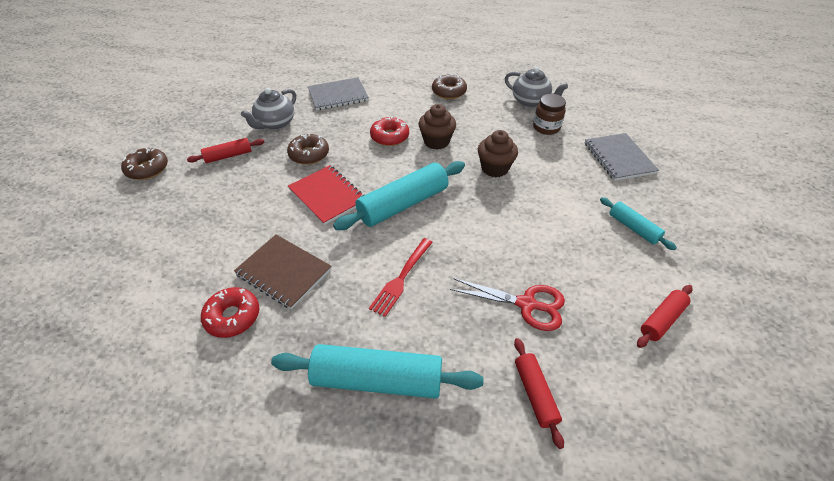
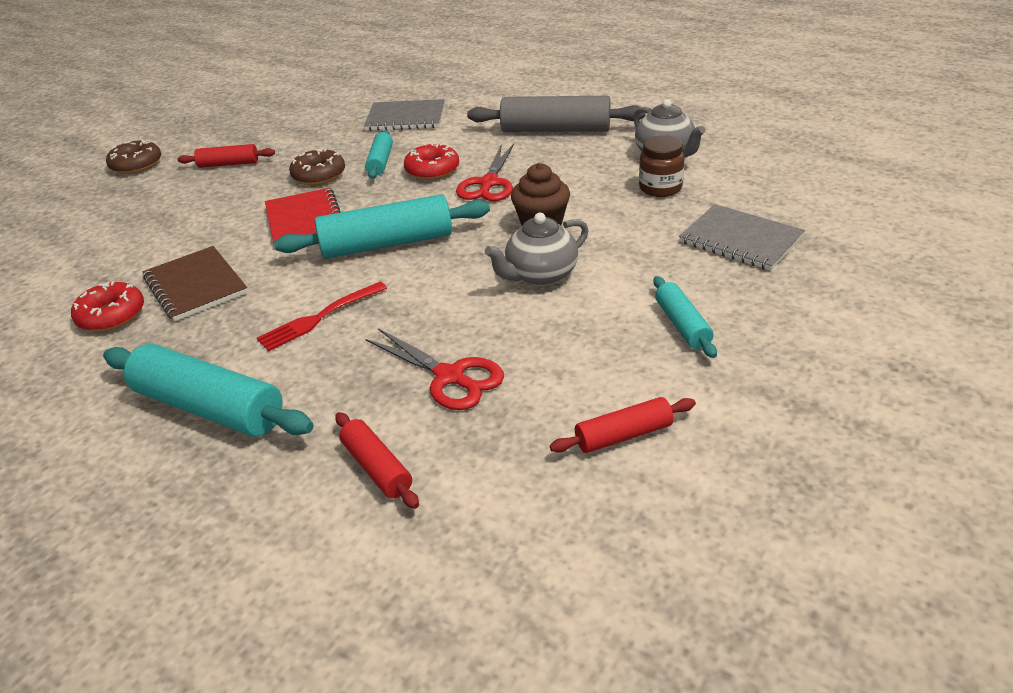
camera: 25 degrees right, 10 degrees down
grey teapot [241,88,296,130] -> grey teapot moved to [484,213,589,286]
brown cupcake [418,104,456,150] -> red scissors [456,144,514,201]
brown donut [432,74,467,99] -> grey rolling pin [467,96,646,132]
red rolling pin [514,338,564,449] -> red rolling pin turned 45 degrees counterclockwise [335,412,419,509]
grey notebook [585,133,659,181] -> grey notebook turned 60 degrees counterclockwise [679,204,805,271]
none -> turquoise rolling pin [365,130,393,179]

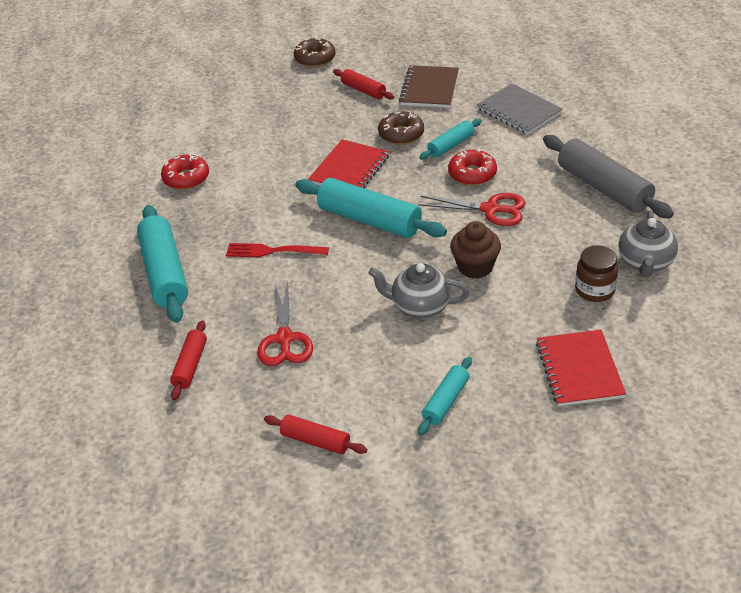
camera: 45 degrees right, 5 degrees up
brown notebook [143,246,248,321] -> brown notebook moved to [399,65,459,108]
red scissors [456,144,514,201] -> red scissors turned 135 degrees counterclockwise [418,193,526,226]
grey notebook [679,204,805,271] -> red notebook [536,330,626,406]

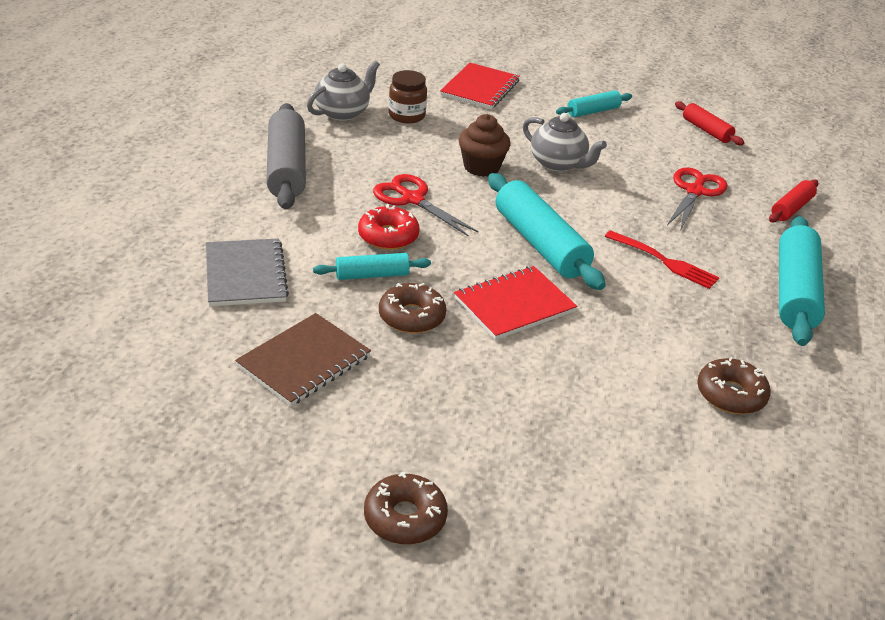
camera: 155 degrees left, 5 degrees down
red donut [161,154,209,190] -> brown donut [697,357,771,414]
red rolling pin [333,69,394,99] -> none

